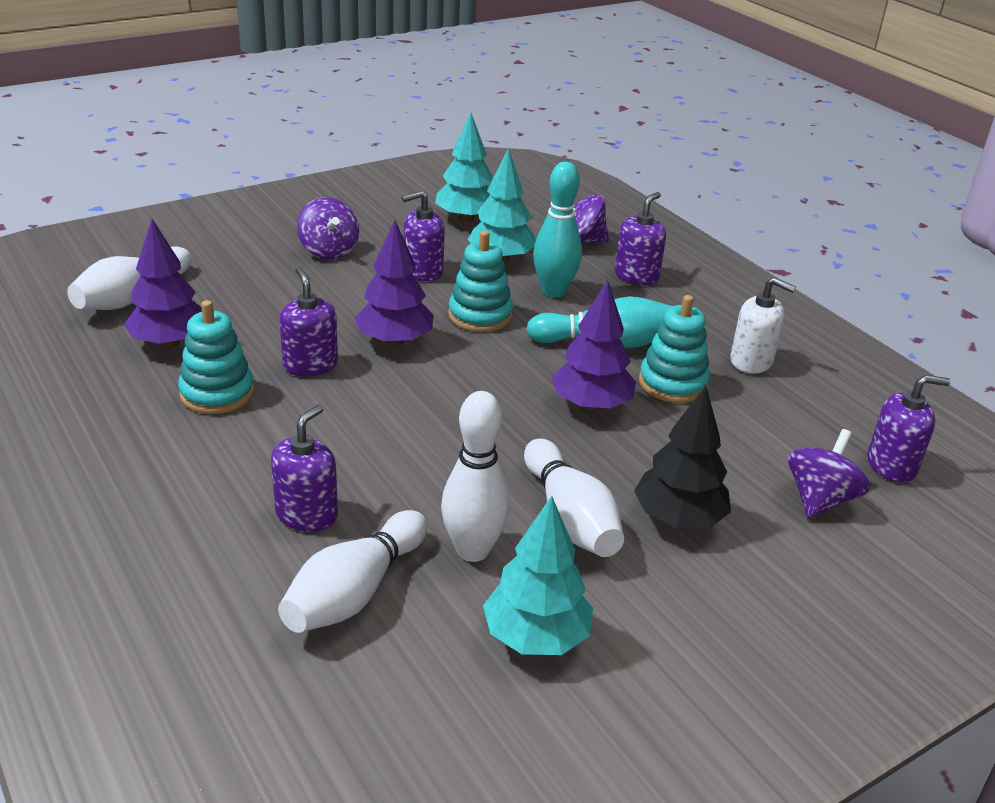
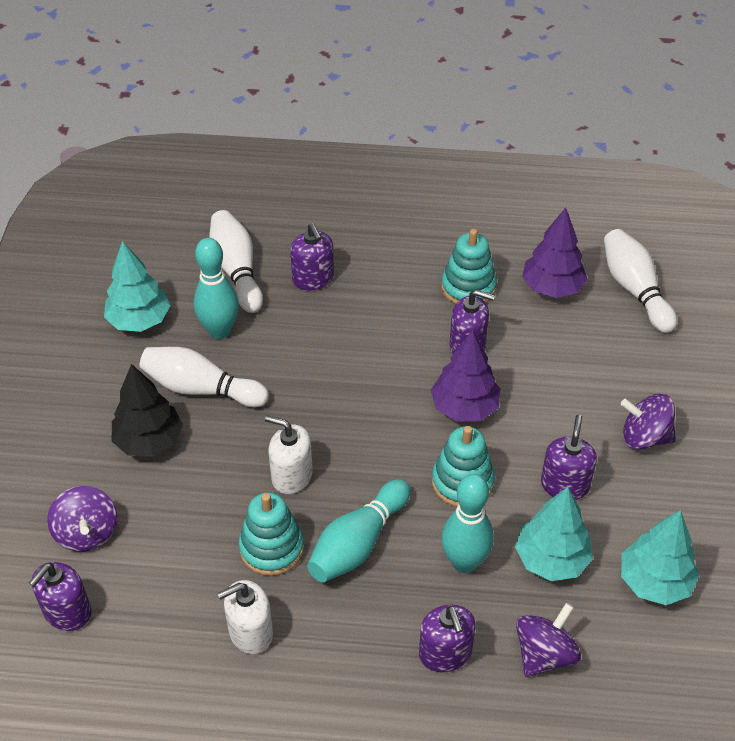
camera: 130 degrees right, 15 degrees up
white bowling pin [441,391,510,562] -> turquoise bowling pin [194,238,239,339]
purple tree [552,280,636,411] -> white soap dispenser [265,415,313,494]

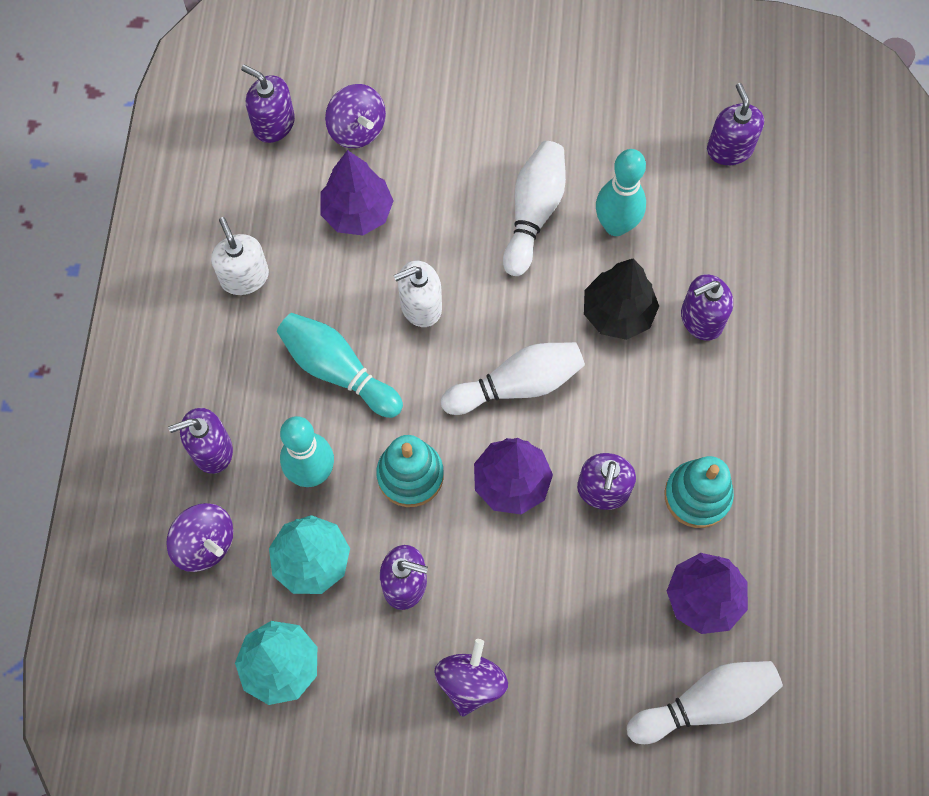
camera: 90 degrees right, 20 degrees up
purple spinning top [47,486,118,552] -> purple spinning top turned 105 degrees counterclockwise [325,84,386,148]
turquoise tree [104,241,170,332] -> none
black tree [112,364,183,457] -> black tree moved to [584,259,659,340]
white bowling pin [209,210,263,313] -> white bowling pin moved to [441,342,585,415]
turquoise stacking toy [239,492,304,576] -> none
white soap dispenser [265,415,313,494] -> white soap dispenser turned 135 degrees counterclockwise [394,261,442,327]
none -> purple tree [320,150,393,235]
none -> purple soap dispenser [707,83,764,165]

